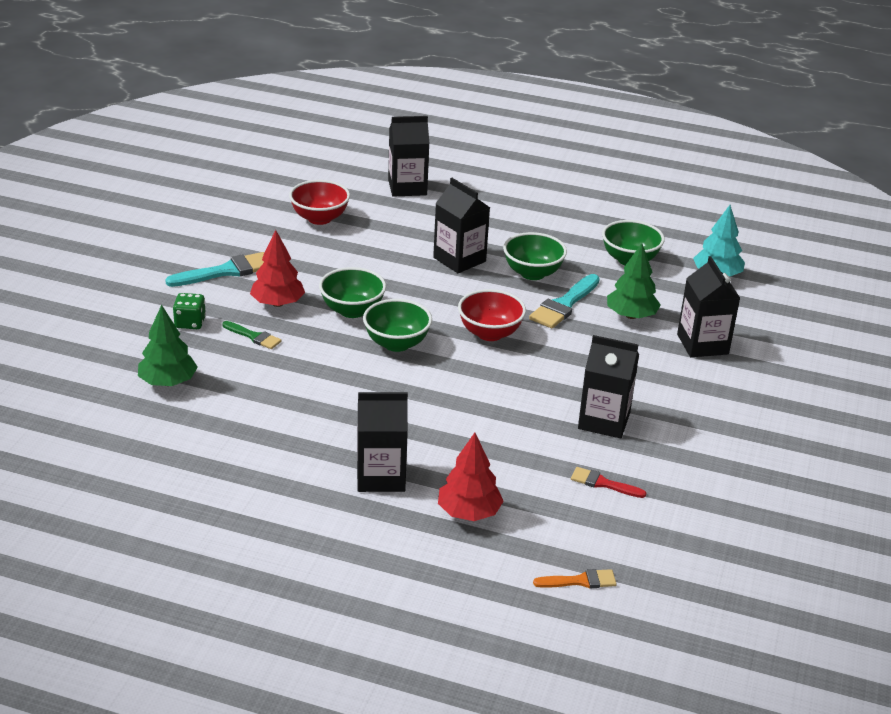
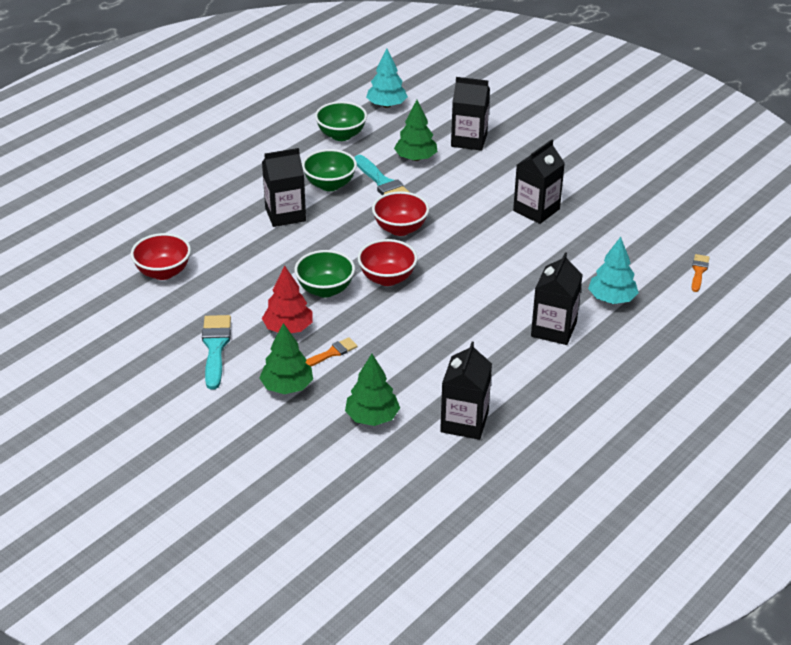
camera: 65 degrees left, 5 degrees up
green dice [173,293,206,329] -> green tree [259,323,313,394]
green brush [222,321,282,349] -> orange brush [306,337,358,366]
green bowl [363,299,432,352] -> red bowl [357,239,418,286]
black carton [388,116,430,197] -> black carton moved to [440,342,492,440]
red tree [438,433,504,521] -> turquoise tree [588,237,639,304]
red brush [571,467,646,498] -> none

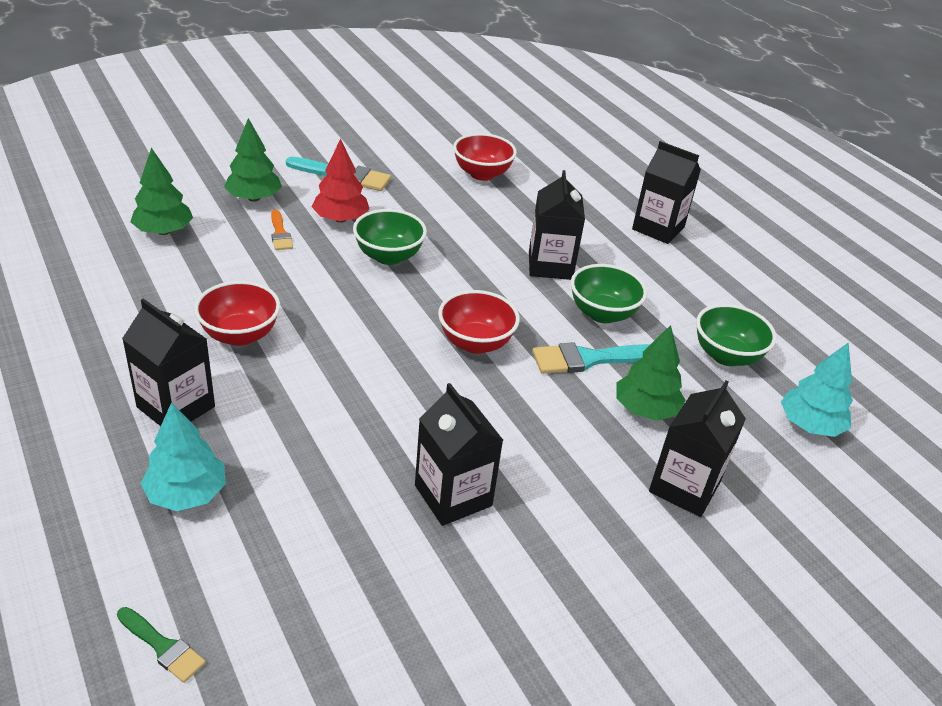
camera: 105 degrees right, 0 degrees up
red bowl [357,239,418,286] -> red bowl moved to [194,281,280,346]
black carton [440,342,492,440] -> black carton moved to [632,141,701,244]
orange brush [692,254,710,292] -> green brush [117,607,206,683]

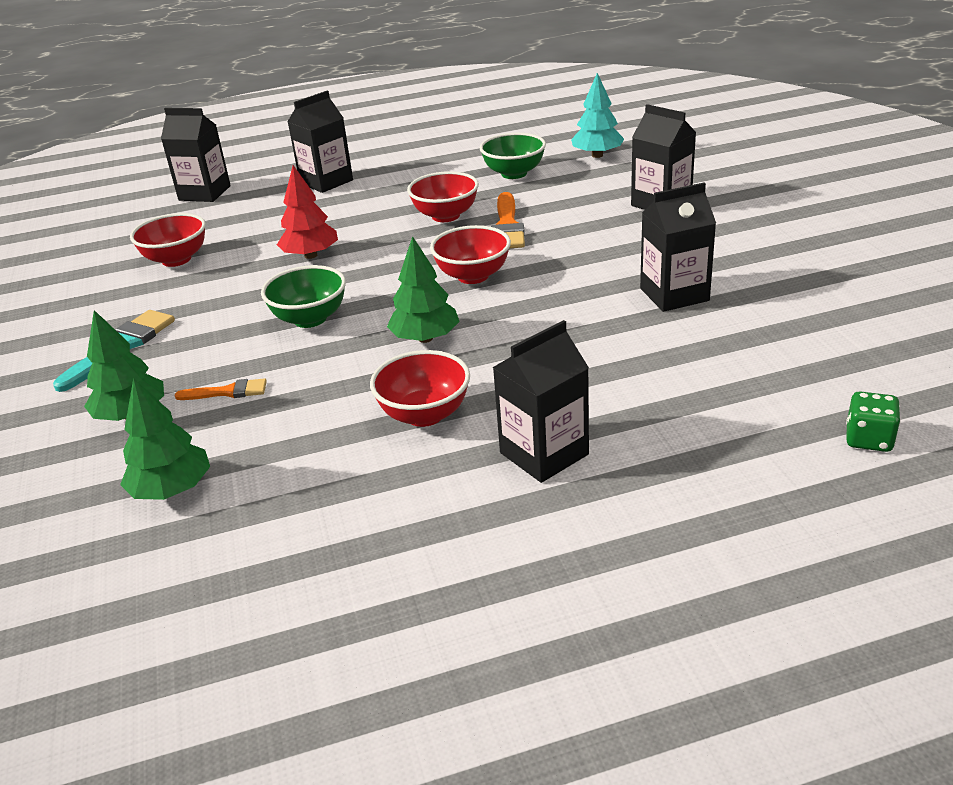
camera: 70 degrees left, 5 degrees down
green brush [117,607,206,683] -> green dice [846,391,901,452]
turquoise tree [140,402,226,511] -> none
red tree [312,139,369,223] -> red tree moved to [277,165,338,259]
black carton [529,170,585,280] -> black carton moved to [161,108,231,202]
turquoise brush [532,342,650,374] -> orange brush [491,192,525,248]
green bowl [571,264,647,323] -> red bowl [407,171,479,222]
green tree [616,325,686,421] -> green tree moved to [387,236,460,343]

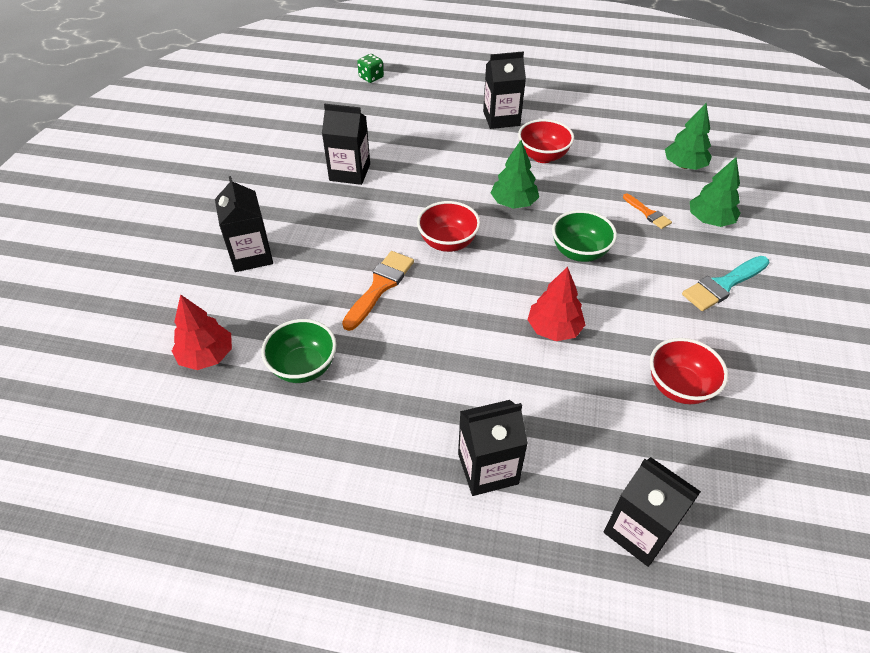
camera: 155 degrees left, 15 degrees up
orange brush [174,378,267,400] -> orange brush turned 150 degrees counterclockwise [623,193,672,229]
red bowl [407,171,479,222] -> none
turquoise tree [571,73,624,158] -> red tree [172,295,232,370]

